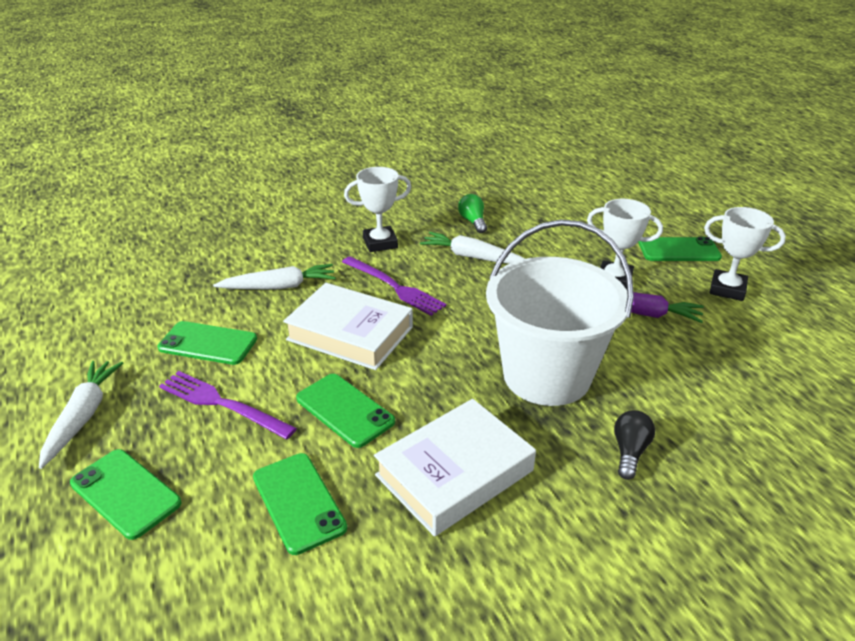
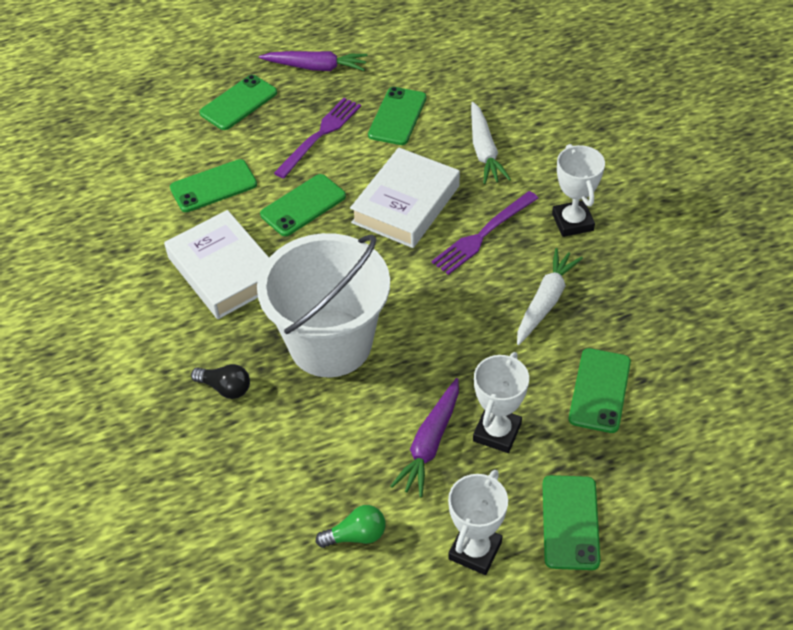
camera: 95 degrees right, 15 degrees up
white carrot [39,361,123,469] -> purple carrot [259,51,368,71]
green light bulb [458,194,487,233] -> green light bulb moved to [316,505,386,548]
none -> green phone [569,348,631,433]

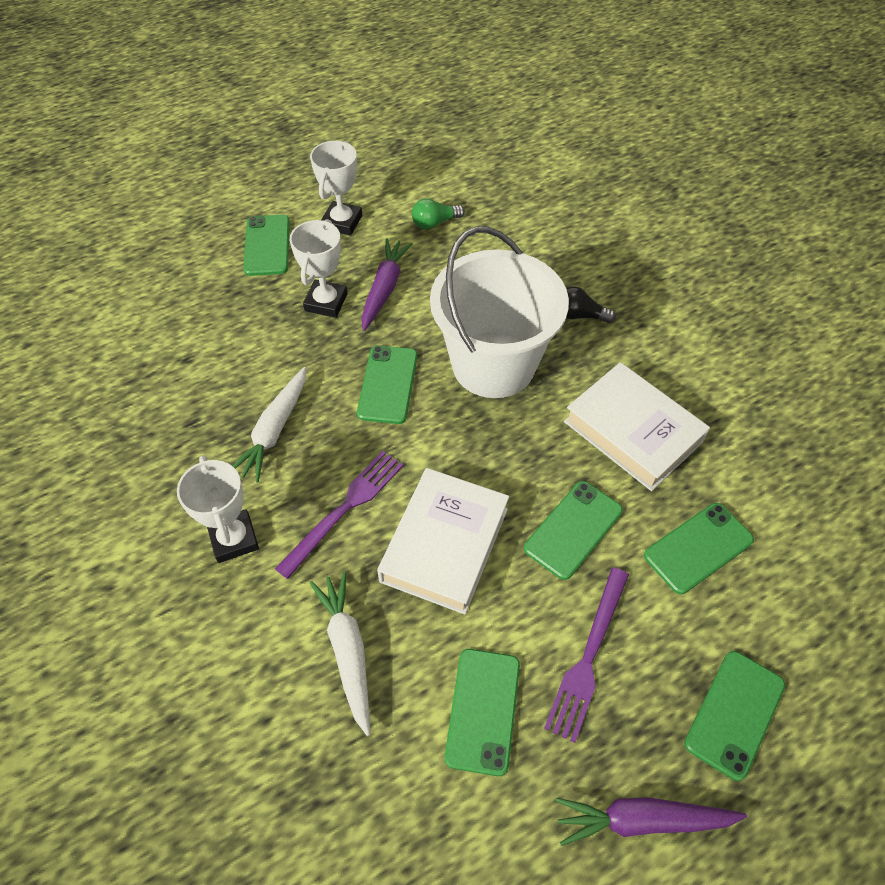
camera: 170 degrees right, 5 degrees up
green phone [569,348,631,433] -> green phone moved to [357,345,418,424]

